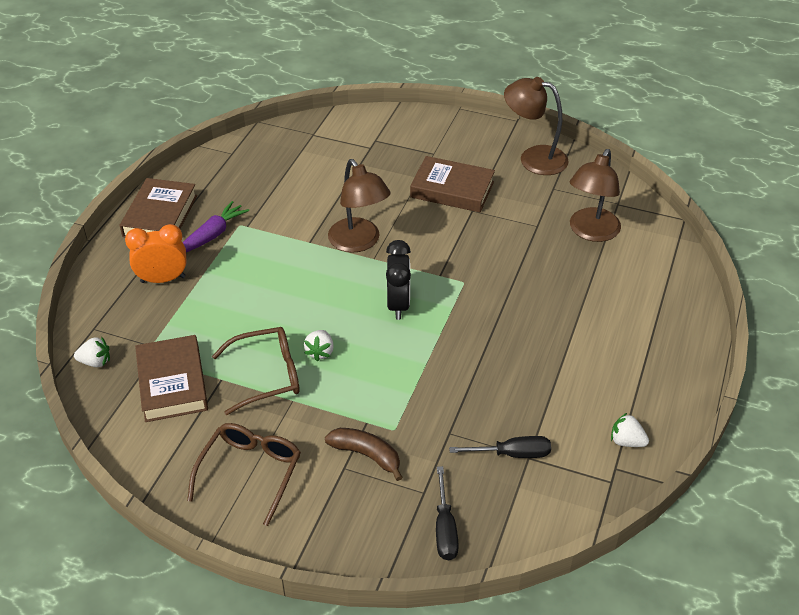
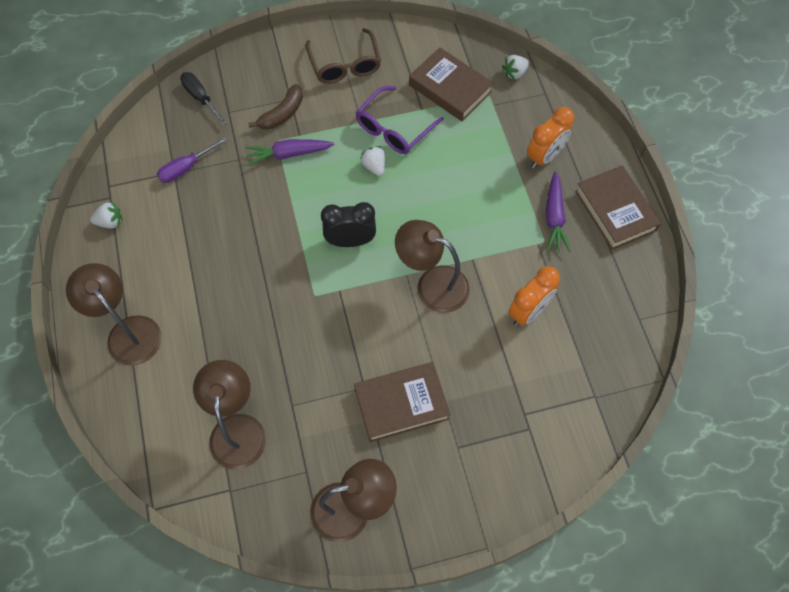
camera: 145 degrees right, 20 degrees up
brown glasses [212,327,300,415] -> purple glasses [356,86,444,154]
brown banana [325,428,403,481] -> brown banana turned 45 degrees counterclockwise [248,84,303,130]
black clock [386,240,411,320] -> black clock turned 120 degrees clockwise [321,202,376,247]
black screwdriver [449,436,551,458] -> purple screwdriver [157,137,228,183]
none -> brown lamp [66,263,162,366]
none -> purple carrot [245,139,335,166]
none -> orange clock [508,266,560,326]

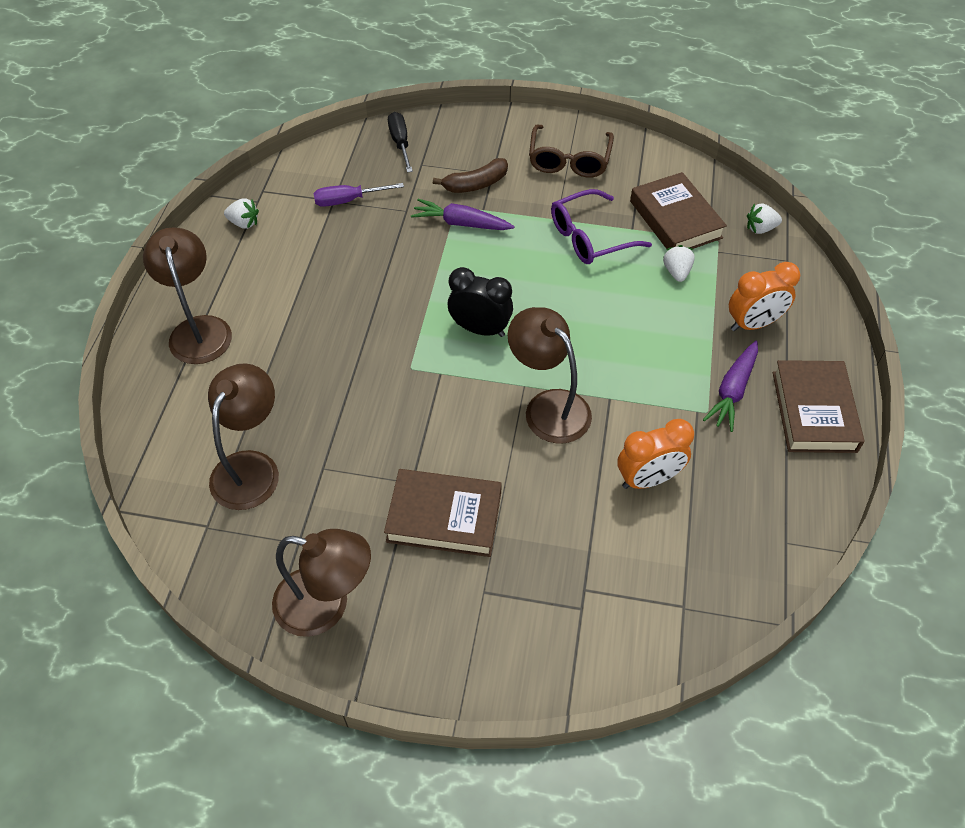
camera: 25 degrees right, 10 degrees down
white strawberry [360,146,385,176] -> white strawberry moved to [663,245,695,282]

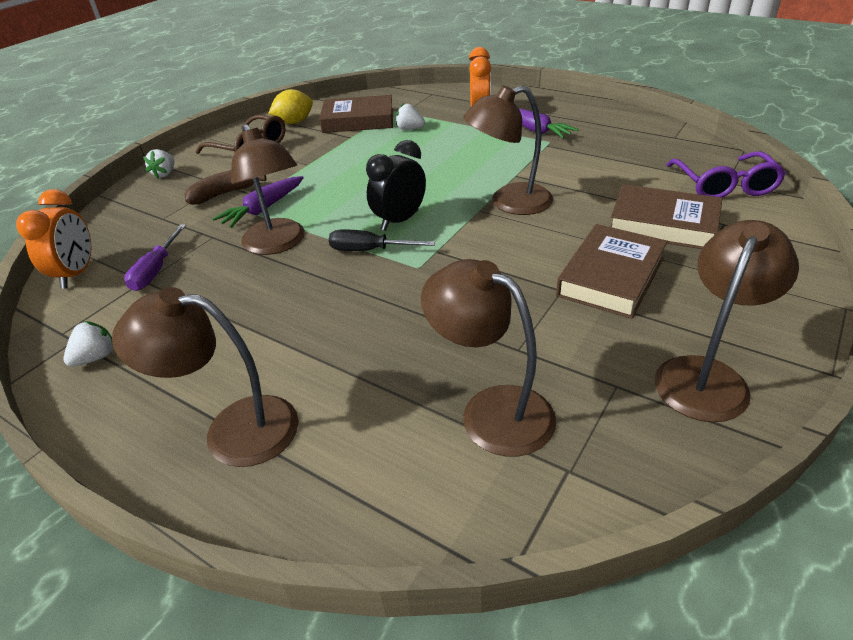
camera: 65 degrees left, 15 degrees down
black screwdriver [388,112,413,173] -> black screwdriver moved to [329,229,435,251]
brown banana [433,158,508,193] -> brown banana turned 120 degrees counterclockwise [185,170,266,205]
purple glasses [551,189,652,264] -> purple glasses moved to [666,151,786,198]
orange clock [617,419,694,489] -> orange clock moved to [16,189,91,289]
white strawberry [747,203,782,234] -> white strawberry moved to [143,149,174,178]
brown book [773,360,865,453] -> brown book moved to [610,184,722,249]
none -> brown lamp [231,124,305,255]
none -> yellow lemon [269,89,313,124]

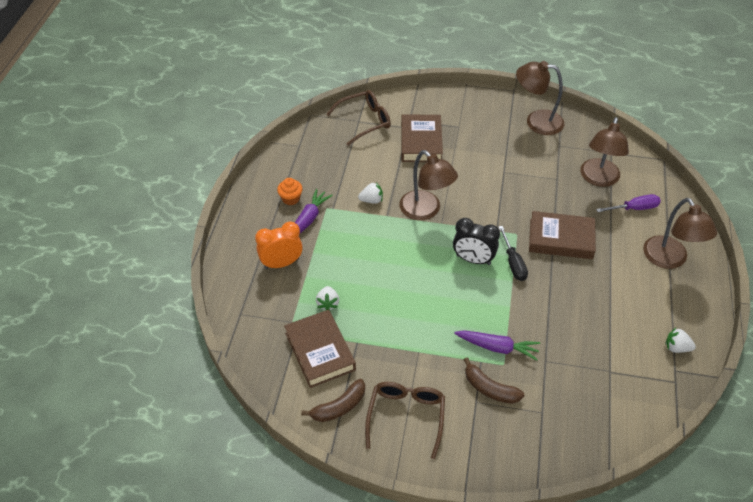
camera: 115 degrees left, 10 degrees up
orange clock [16,189,91,289] -> none
purple screwdriver [124,224,186,291] -> purple screwdriver moved to [596,194,661,212]
white strawberry [143,149,174,178] -> white strawberry moved to [358,182,383,204]
brown lamp [231,124,305,255] -> none
yellow lemon [269,89,313,124] -> brown banana [301,379,365,422]
brown book [556,224,668,319] -> brown book moved to [529,211,596,259]
purple glasses [666,151,786,198] -> brown glasses [326,90,391,146]
none -> orange cupcake [277,178,303,205]

